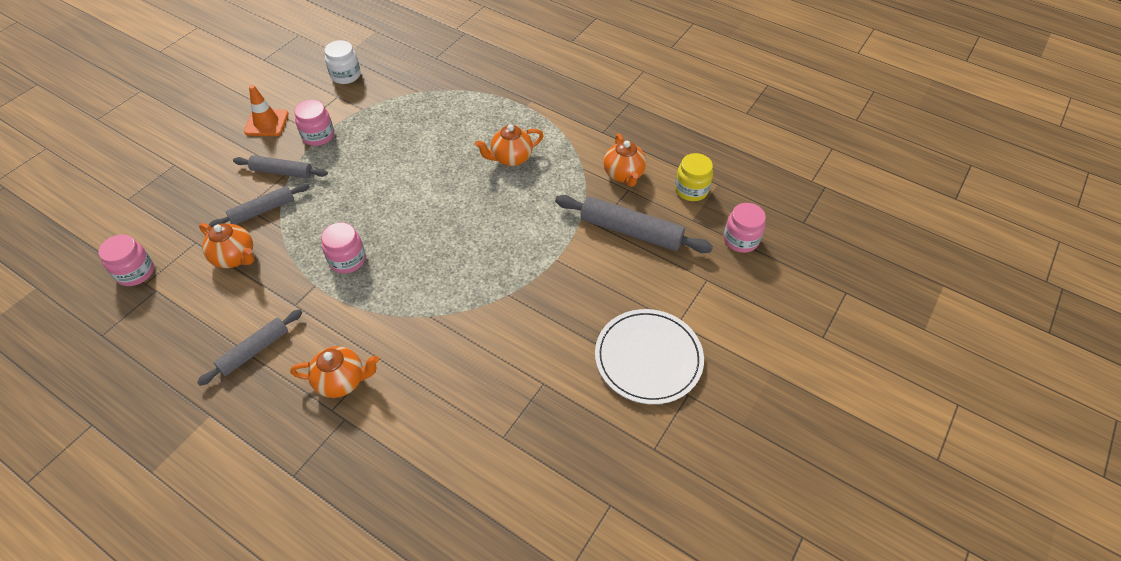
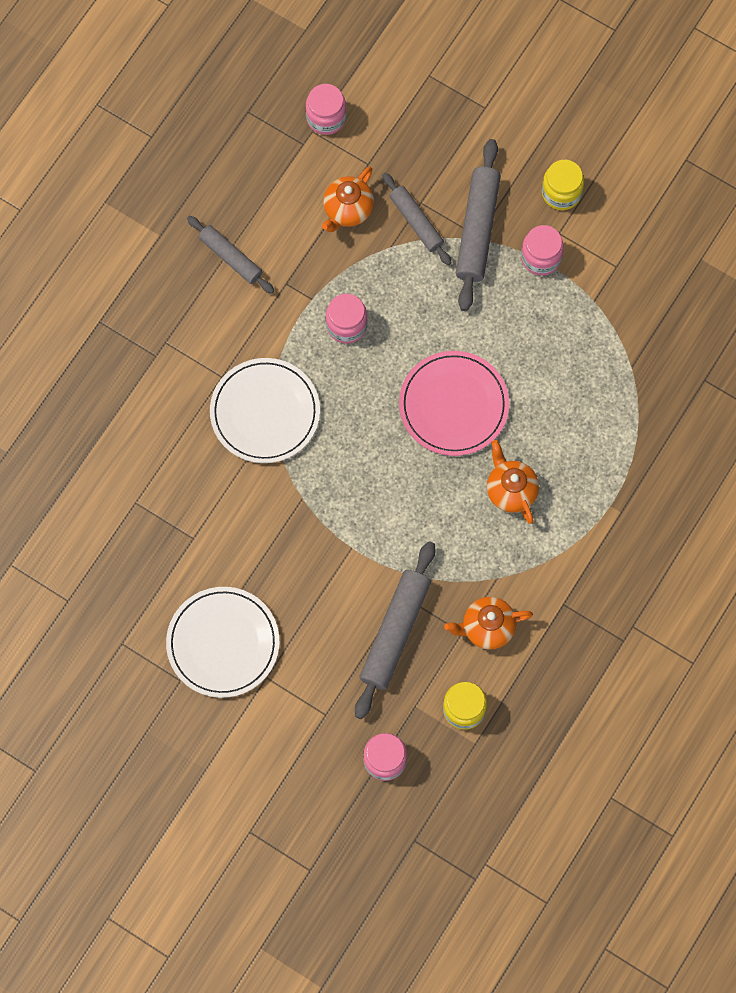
camera: 90 degrees right, 20 degrees up
grey rolling pin [233,155,328,178] -> grey rolling pin [456,139,501,311], size x1.58
orange traffic cone [244,85,289,136] -> yellow jar [542,160,584,210]
orange teapot [290,346,379,398] -> none
white jar [325,40,361,84] -> none
none -> white plate [210,358,320,463]
none -> pink plate [399,351,509,456]

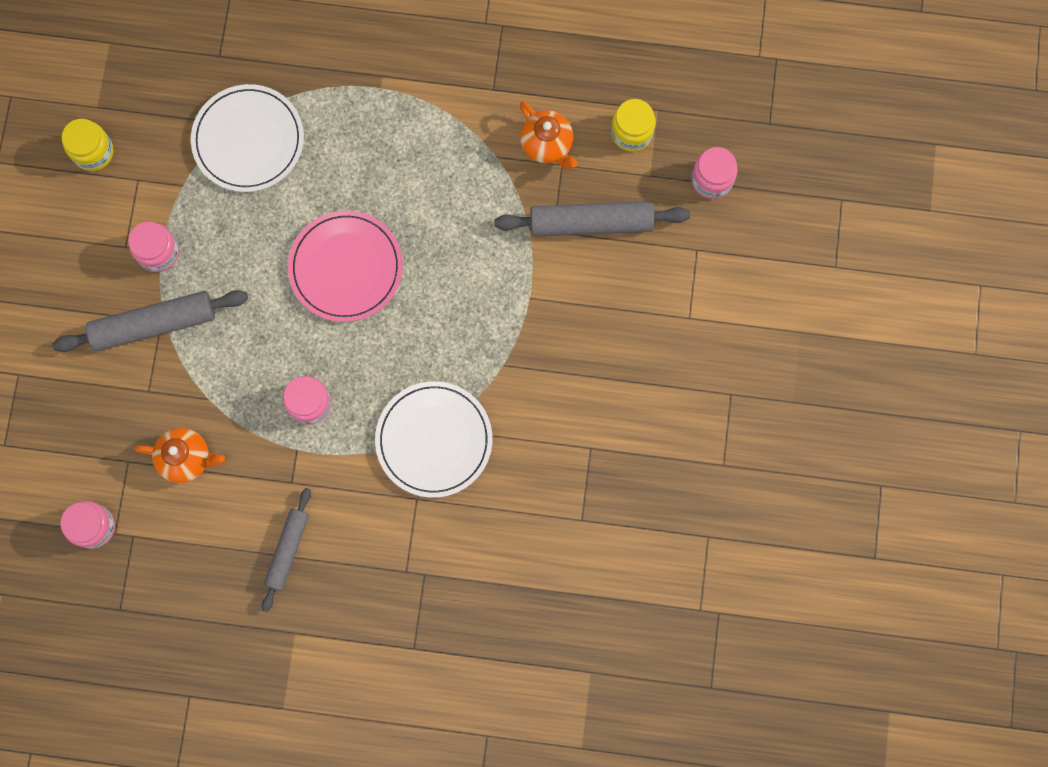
camera: 115 degrees left, 5 degrees up
white plate [166,587,280,698] -> white plate moved to [191,84,304,192]
grey rolling pin [382,173,451,265] -> none
orange teapot [487,440,539,524] -> none
yellow jar [542,160,584,210] -> yellow jar moved to [62,119,113,171]

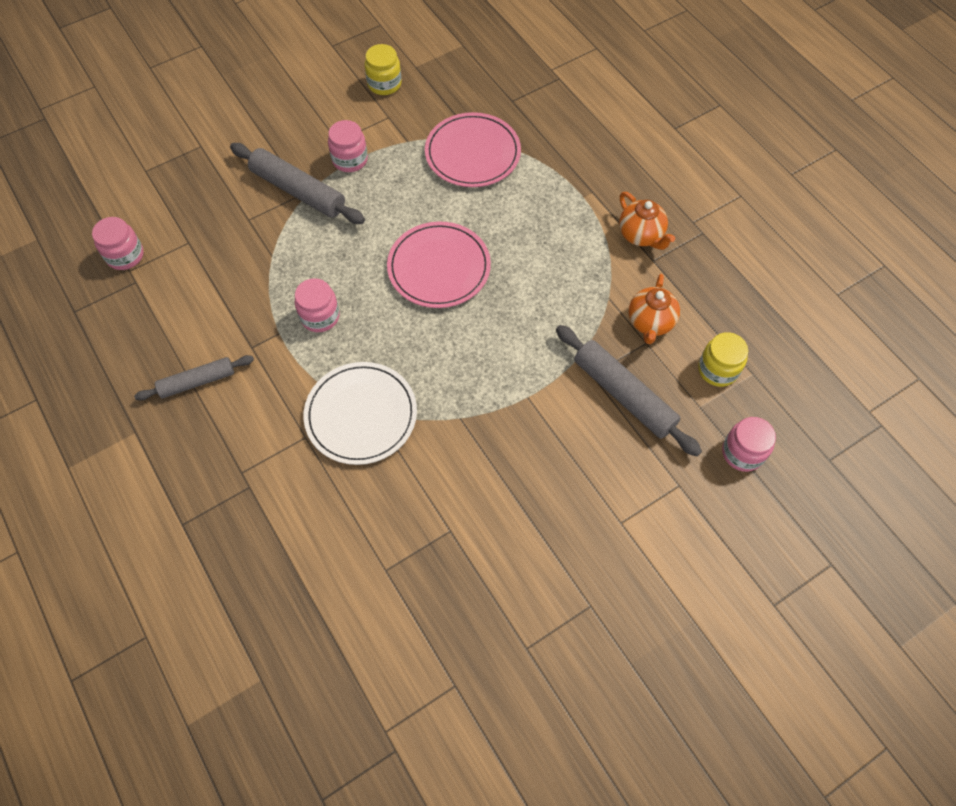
camera: 50 degrees right, 15 degrees down
orange teapot [135,428,225,483] -> orange teapot moved to [619,192,675,250]
white plate [191,84,304,192] -> pink plate [425,112,521,187]

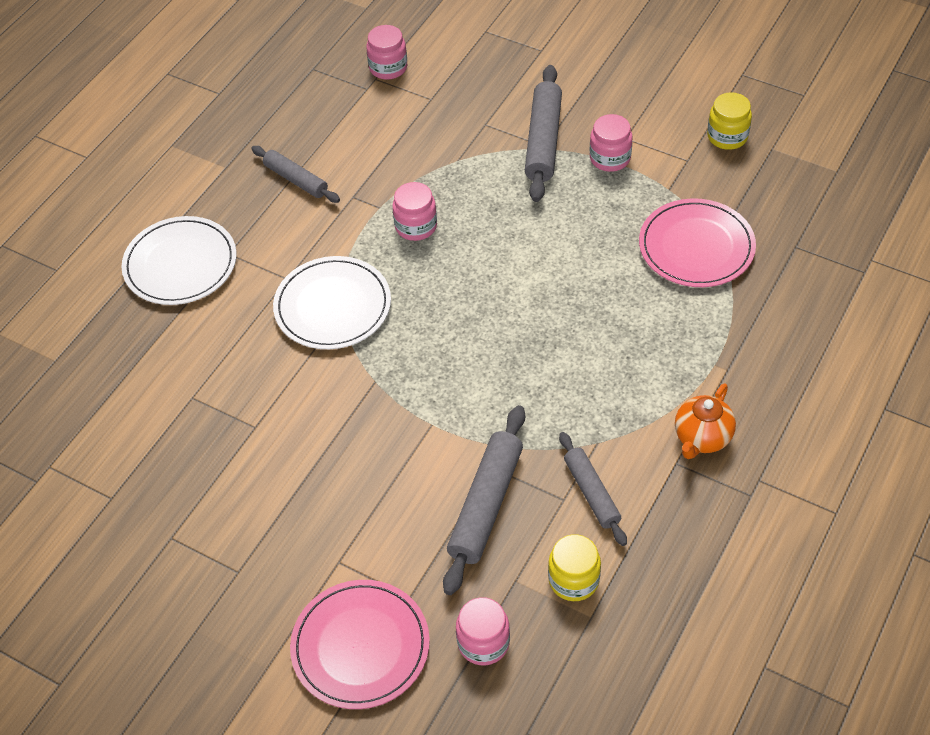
camera: 65 degrees right, 10 degrees down
pink plate [387,221,491,308] -> pink plate moved to [290,580,430,709]
orange teapot [629,274,680,344] -> grey rolling pin [559,432,627,546]
none -> white plate [121,216,237,305]

